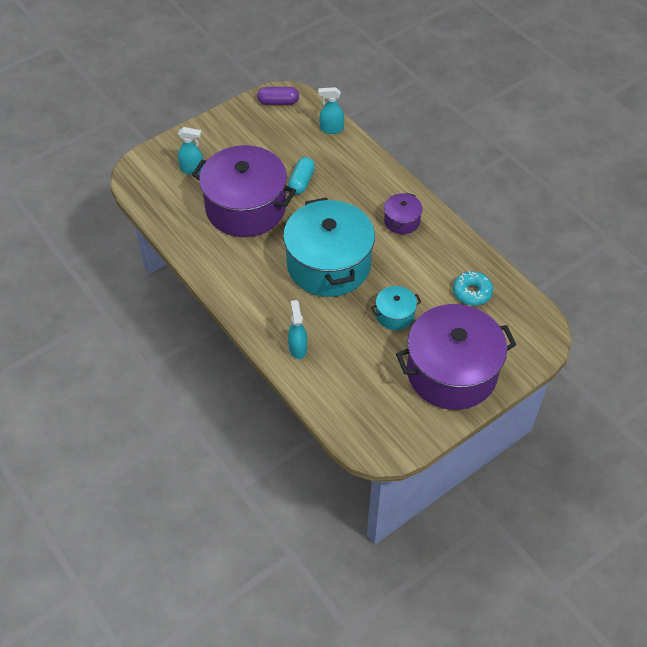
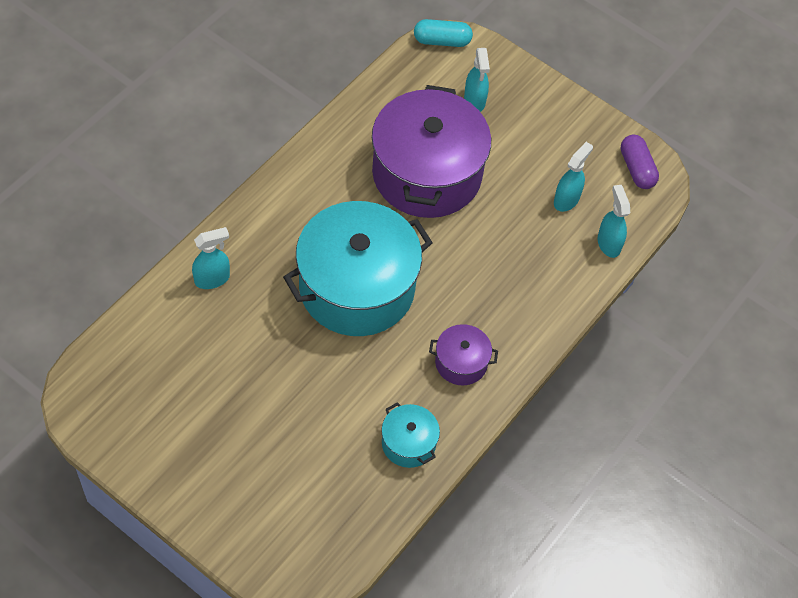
camera: 70 degrees right, 5 degrees up
turquoise capsule [288,157,315,194] -> turquoise capsule moved to [414,19,473,47]
turquoise pot [371,286,421,330] -> turquoise pot moved to [382,402,440,468]
purple pot [396,304,517,410] -> none
turquoise donut [453,271,493,306] -> none
none -> turquoise spray bottle [554,142,593,212]

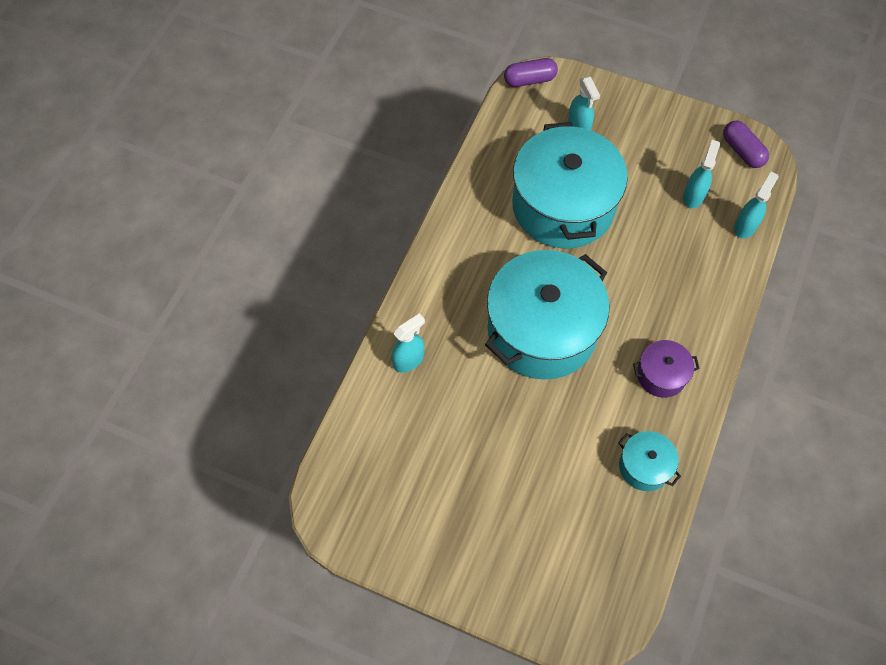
camera: 10 degrees left, 5 degrees up
purple pot [372,85,491,218] -> turquoise pot [512,122,628,249]
turquoise capsule [414,19,473,47] -> purple capsule [504,58,558,87]
turquoise spray bottle [598,185,630,258] -> turquoise spray bottle turned 60 degrees clockwise [734,172,778,238]

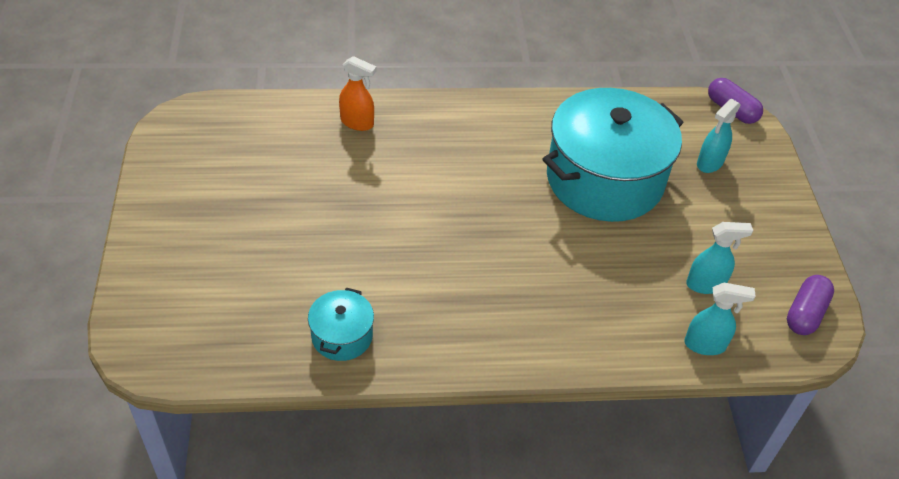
camera: 60 degrees right, 15 degrees down
turquoise spray bottle [392,313,425,373] -> orange spray bottle [339,56,377,131]
turquoise pot [485,250,609,380] -> none
purple pot [633,340,700,398] -> none

